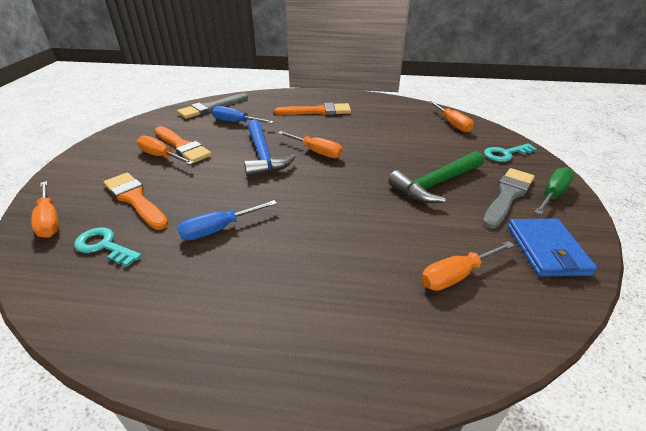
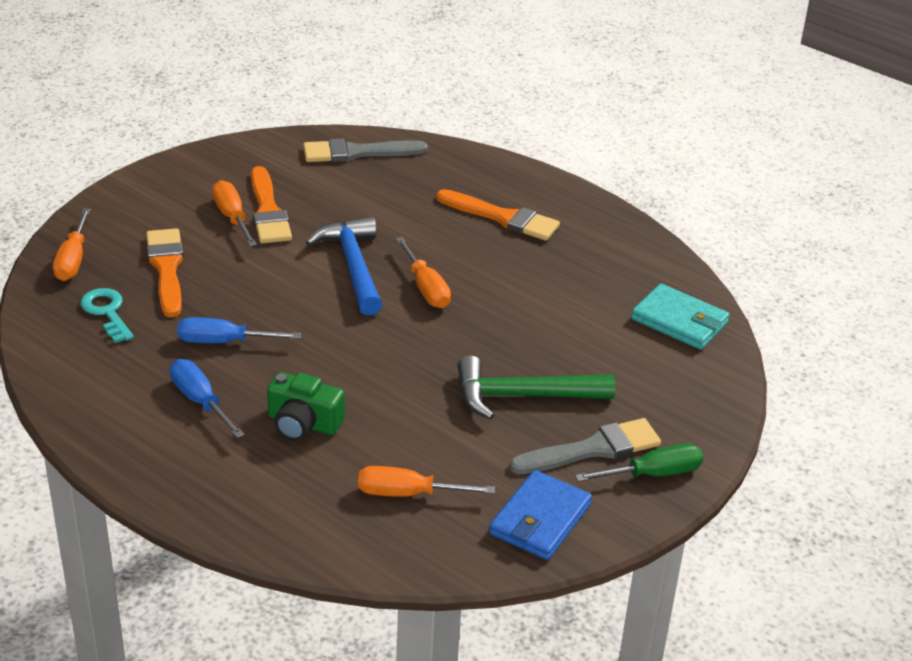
camera: 30 degrees right, 0 degrees up
blue screwdriver [212,106,274,124] -> blue screwdriver moved to [170,359,245,438]
blue hammer [244,120,296,177] -> blue hammer turned 150 degrees clockwise [306,216,382,316]
orange screwdriver [429,101,474,132] -> turquoise wallet [631,284,730,350]
turquoise key [484,143,537,162] -> none
none -> green camera [267,372,345,441]

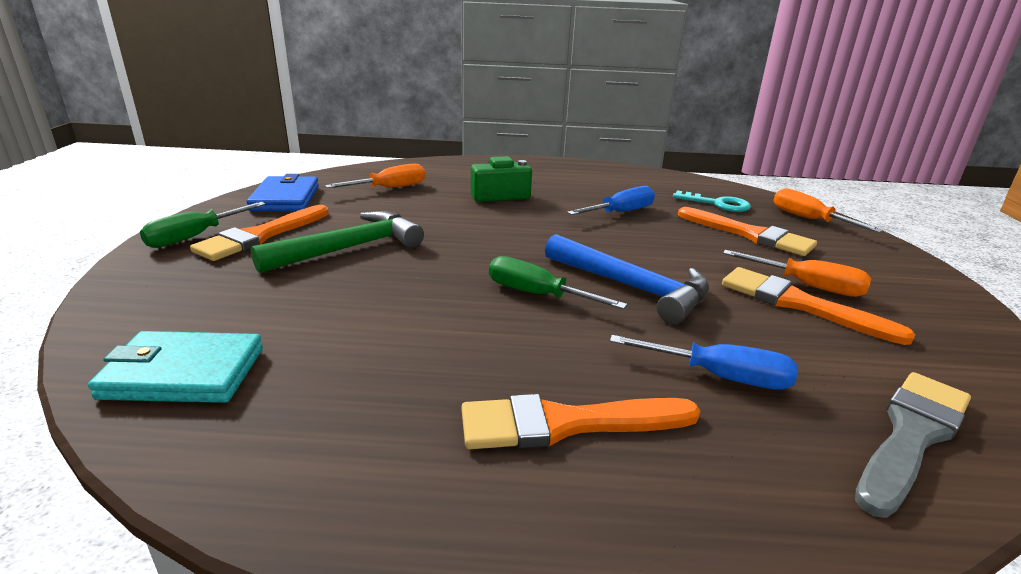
camera: 145 degrees right, 10 degrees down
blue screwdriver [170,359,245,438] -> blue screwdriver moved to [610,335,798,390]
orange screwdriver [396,237,451,308] -> green screwdriver [489,256,627,309]
grey brush [509,418,661,474] -> orange brush [190,205,329,261]

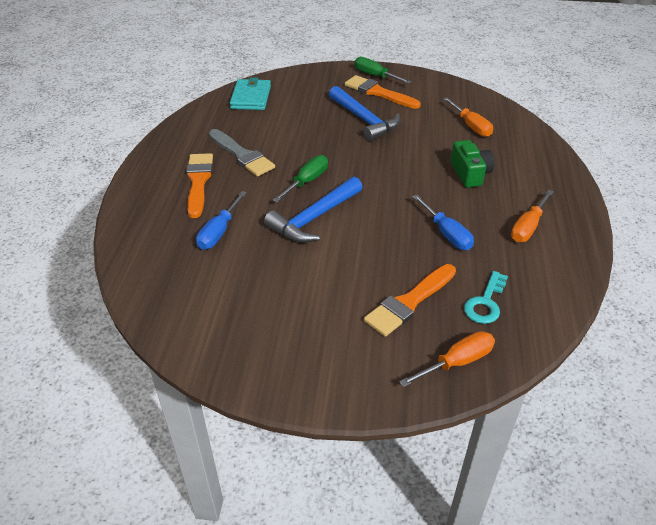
camera: 95 degrees right, 15 degrees up
blue wallet [246,174,319,211] -> none
green hammer [251,211,424,273] -> blue hammer [329,86,401,141]
orange brush [722,267,915,345] -> none
orange screwdriver [723,250,871,297] -> orange screwdriver moved to [511,190,554,242]
grey brush [855,372,971,518] -> grey brush moved to [209,129,275,176]

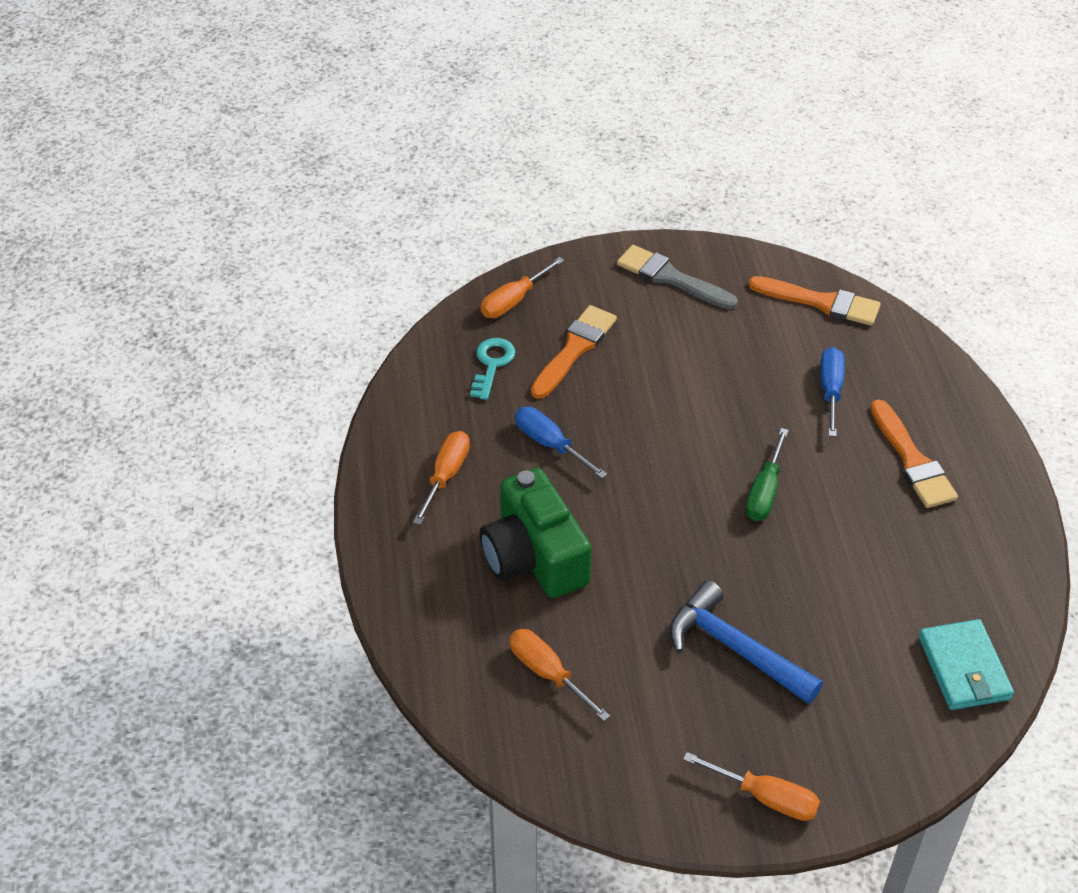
camera: 165 degrees right, 5 degrees up
grey brush [209,129,275,176] -> grey brush moved to [617,245,738,309]
blue hammer [264,176,363,243] -> none
orange brush [345,75,421,109] -> orange brush moved to [748,276,881,326]
green screwdriver [355,57,411,84] -> orange screwdriver [683,752,820,821]
green camera [451,140,495,188] -> green camera [480,468,592,598], size x1.63

